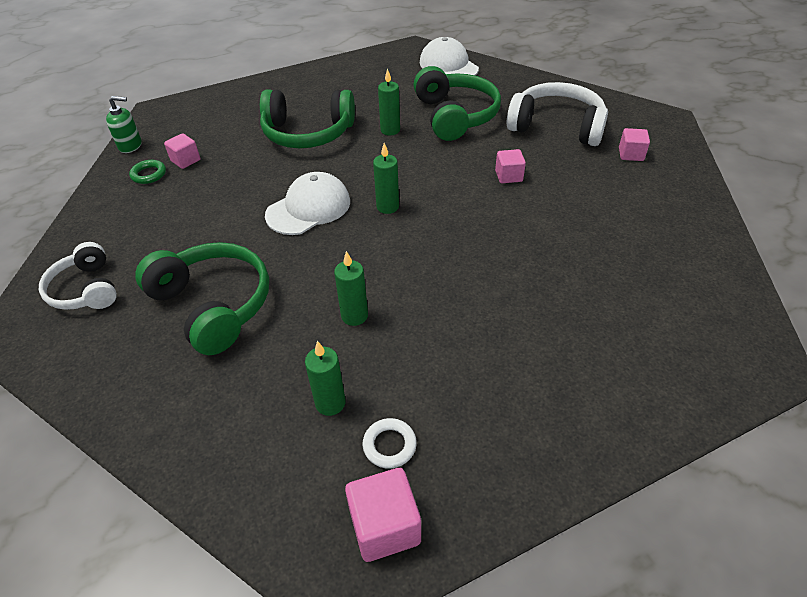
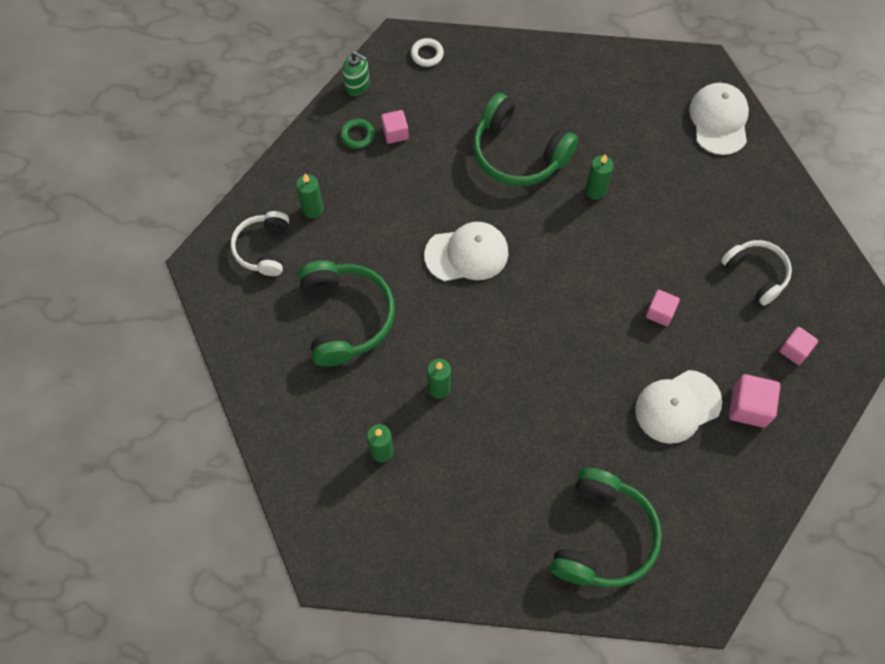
camera: 30 degrees right, 20 degrees up
pink cube [345,468,421,562] -> pink cube moved to [729,374,780,428]
white ring [363,418,417,468] -> white ring moved to [411,38,444,67]
green candle [373,143,399,214] -> green candle moved to [296,174,324,218]
green headphones [414,66,501,141] -> green headphones moved to [550,468,662,588]
white headphones [507,82,608,146] -> white headphones [721,240,792,306], size x0.63
none -> white cap [635,370,722,444]

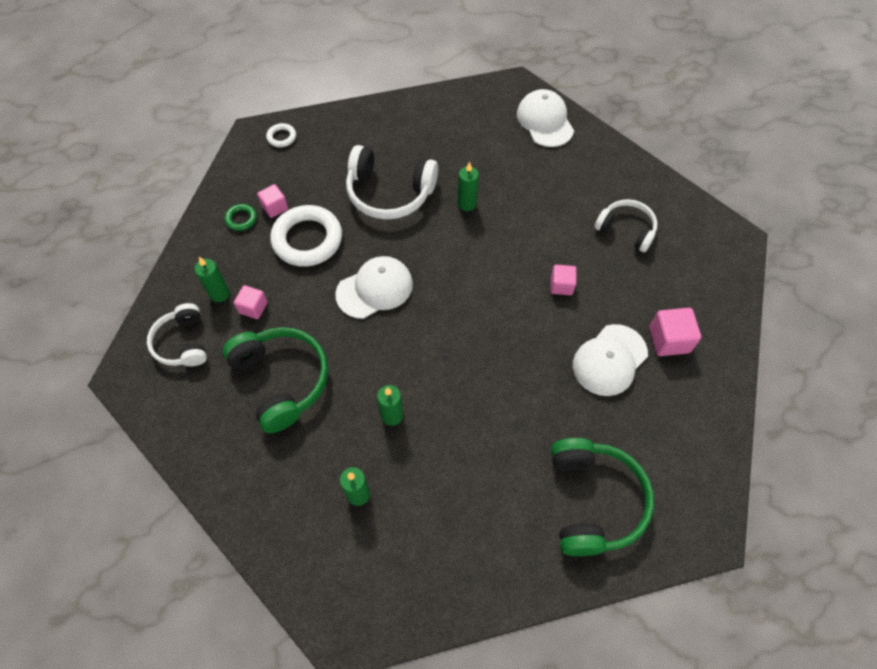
camera: 20 degrees left, 5 degrees down
green soap dispenser [342,51,370,96] -> none
green headphones [473,93,578,186] -> white headphones [346,145,438,220]
pink cube [779,327,818,365] -> pink cube moved to [234,285,268,319]
none -> white ring [270,205,342,267]

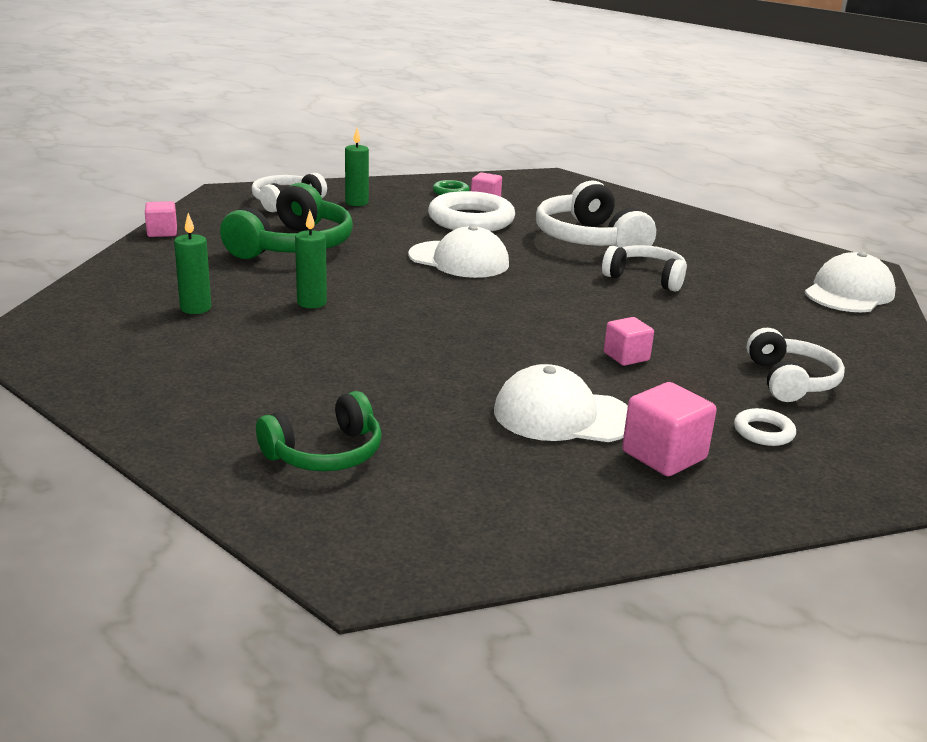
camera: 55 degrees right, 35 degrees down
pink cube [234,285,268,319] -> pink cube moved to [145,201,177,237]
white ring [266,123,296,147] -> white ring moved to [734,408,796,446]
green candle [458,162,479,211] -> white headphones [602,245,687,292]
green headphones [551,438,654,556] -> green headphones [256,391,382,471], size x0.63

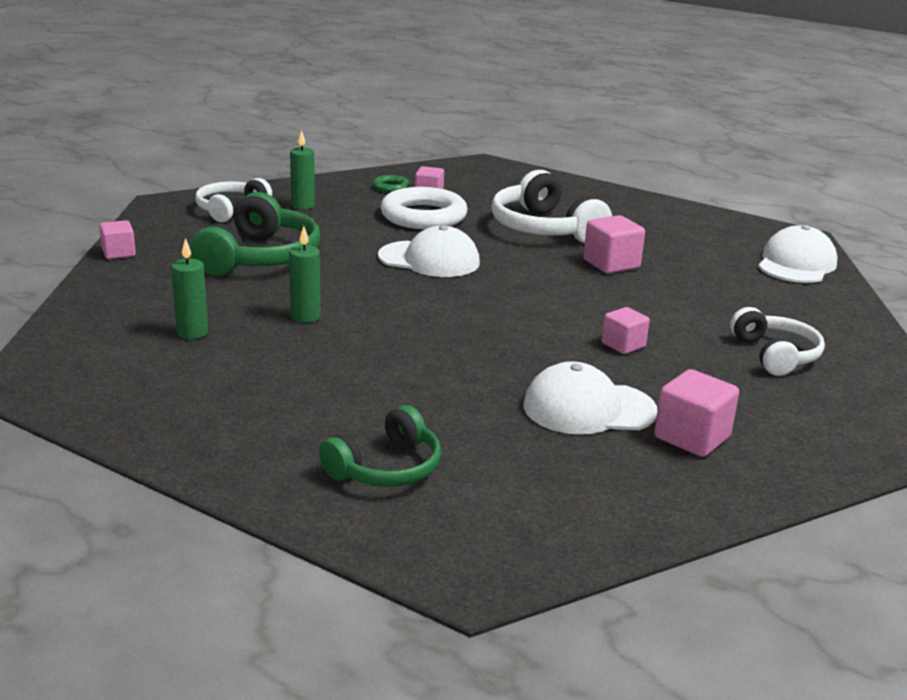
camera: 10 degrees left, 0 degrees up
white headphones [602,245,687,292] -> pink cube [583,215,645,274]
white ring [734,408,796,446] -> none

